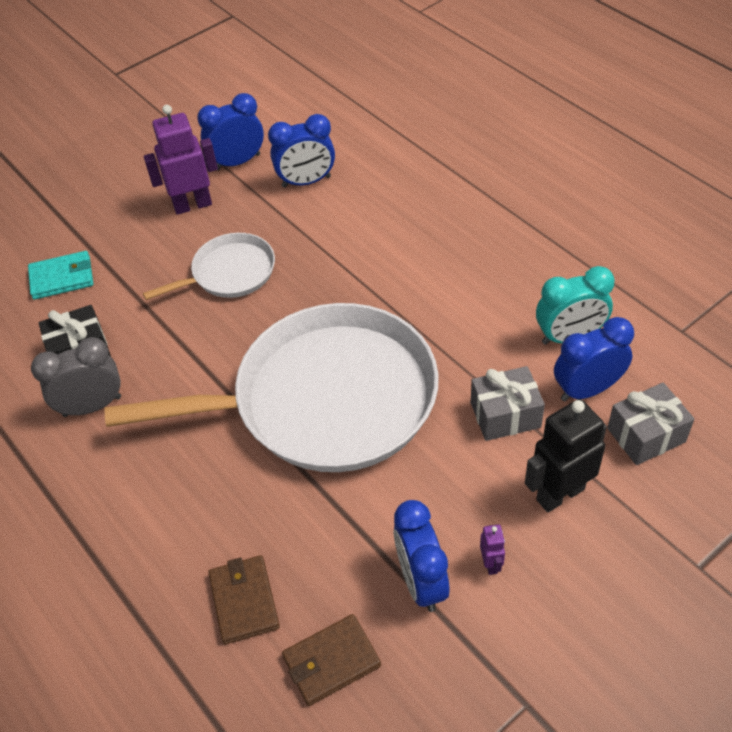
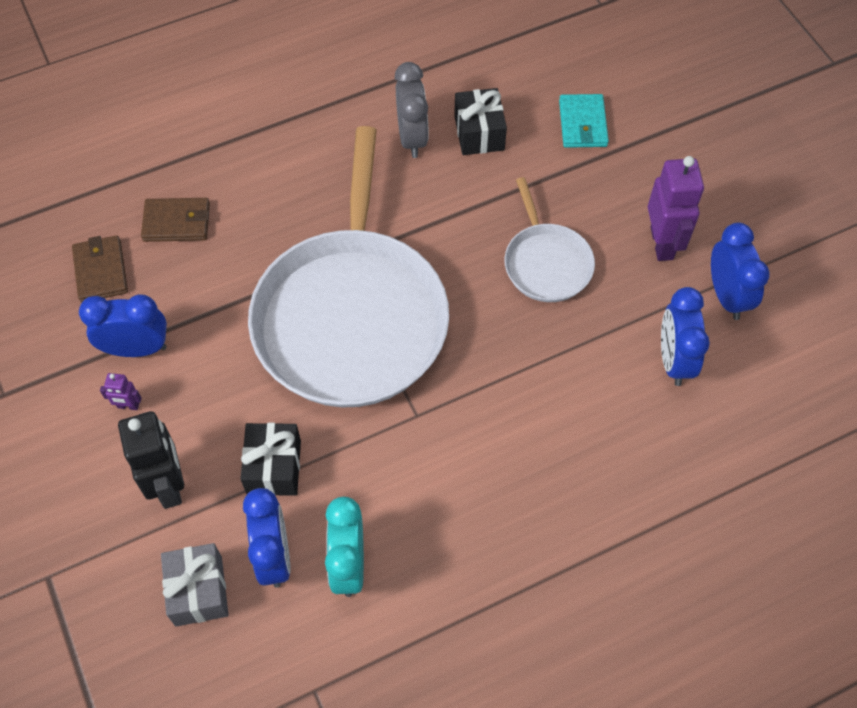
camera: 100 degrees right, 10 degrees up
grey gift [471,366,545,441] -> black gift [241,423,301,496]

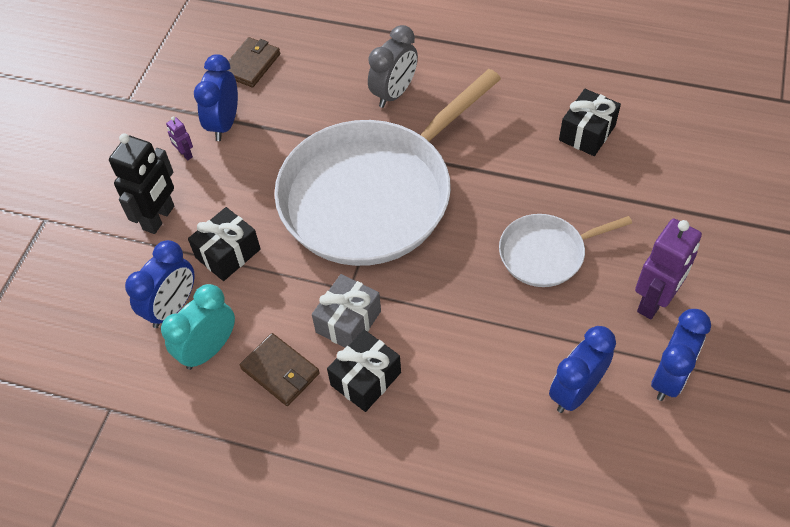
camera: 45 degrees right, 5 degrees down
blue clock [79,294,167,357] -> blue clock turned 120 degrees counterclockwise [194,54,238,141]
brown wallet [141,198,210,242] -> brown wallet moved to [240,333,320,406]
grey gift [161,543,229,627] -> grey gift moved to [312,274,381,347]
grey clock [395,62,429,158] -> grey clock moved to [368,25,418,108]
white pan [504,177,595,302] -> white pan turned 45 degrees clockwise [499,214,632,287]
turquoise wallet [559,94,609,148] -> none
none -> black gift [327,330,401,412]

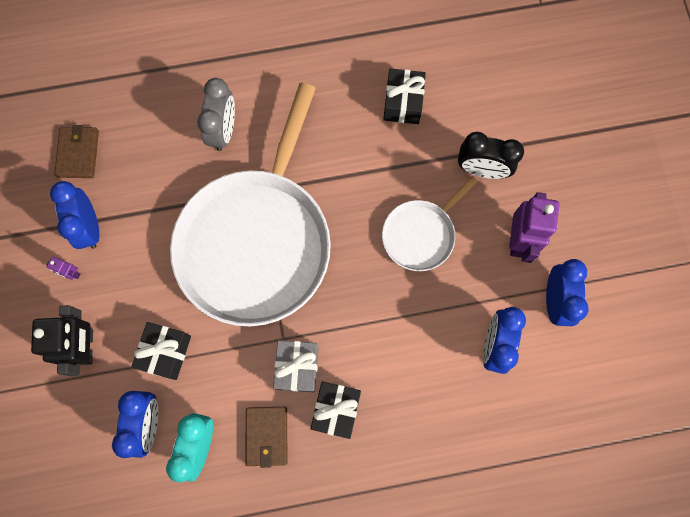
camera: 30 degrees left, 20 degrees up
brown wallet [240,333,320,406] -> brown wallet turned 75 degrees clockwise [245,407,288,468]
none -> black clock [458,132,524,179]

